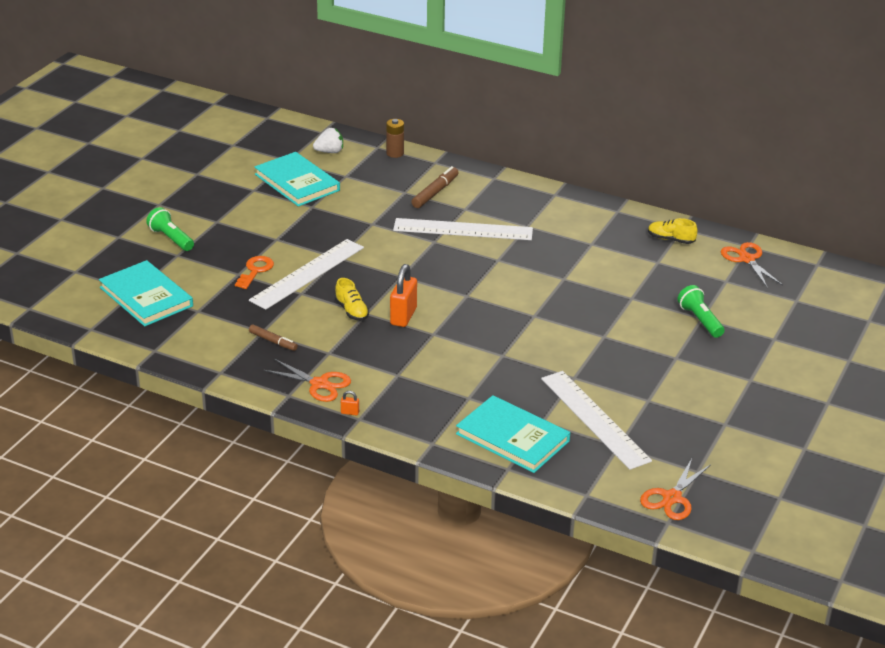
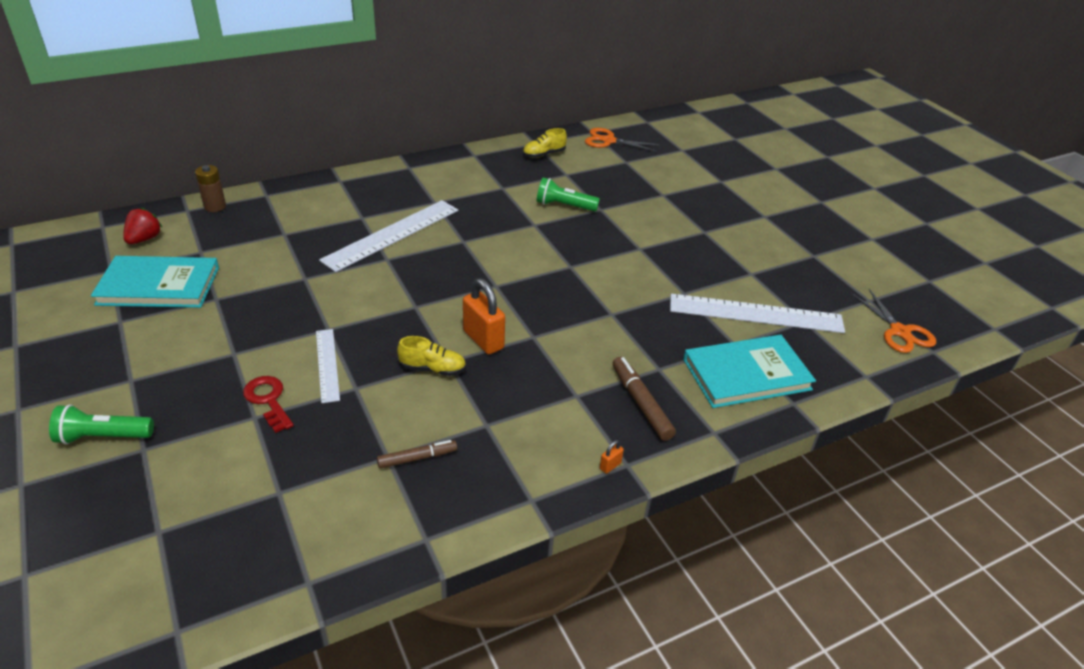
camera: 55 degrees left, 5 degrees up
turquoise book [99,260,193,327] -> none
orange key [235,256,274,289] -> red key [243,376,294,433]
white ruler [249,239,364,309] -> white ruler [316,329,340,403], size x0.56
orange scissors [263,359,351,402] -> none
white strawberry [313,128,343,153] -> red strawberry [123,208,162,244]
brown marker [411,166,459,208] -> brown marker moved to [613,357,676,441]
green flashlight [677,285,724,338] -> green flashlight moved to [537,177,600,212]

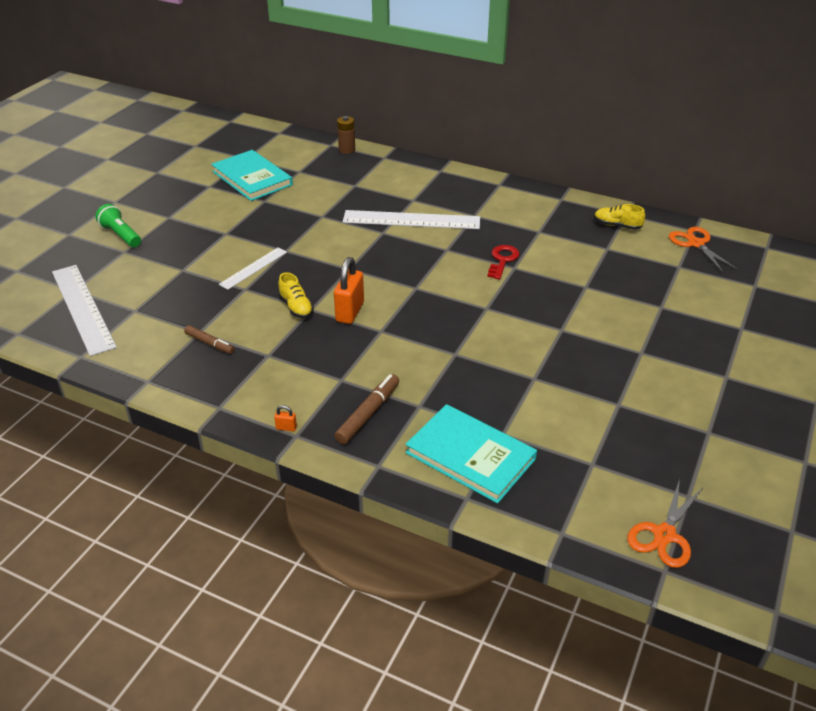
camera: 55 degrees right, 0 degrees up
red strawberry [123,208,162,244] -> none
red key [243,376,294,433] -> red key moved to [487,245,520,280]
green flashlight [537,177,600,212] -> none
white ruler [670,294,845,333] -> white ruler moved to [52,265,117,356]

